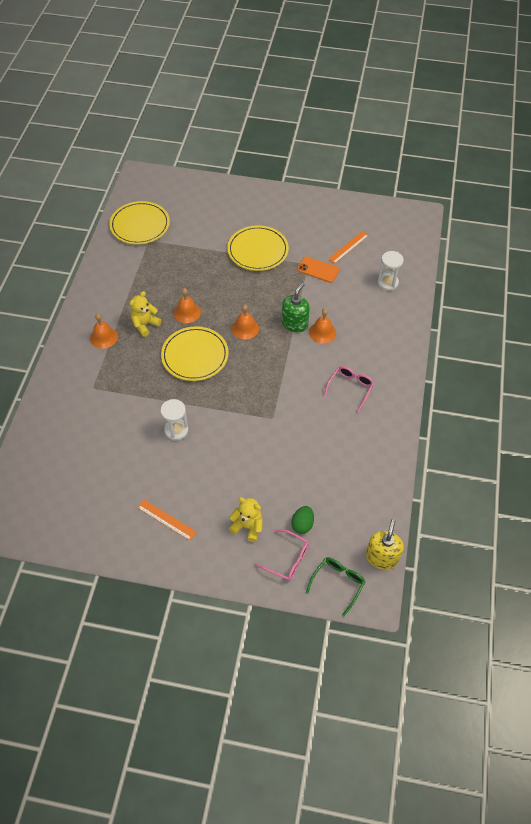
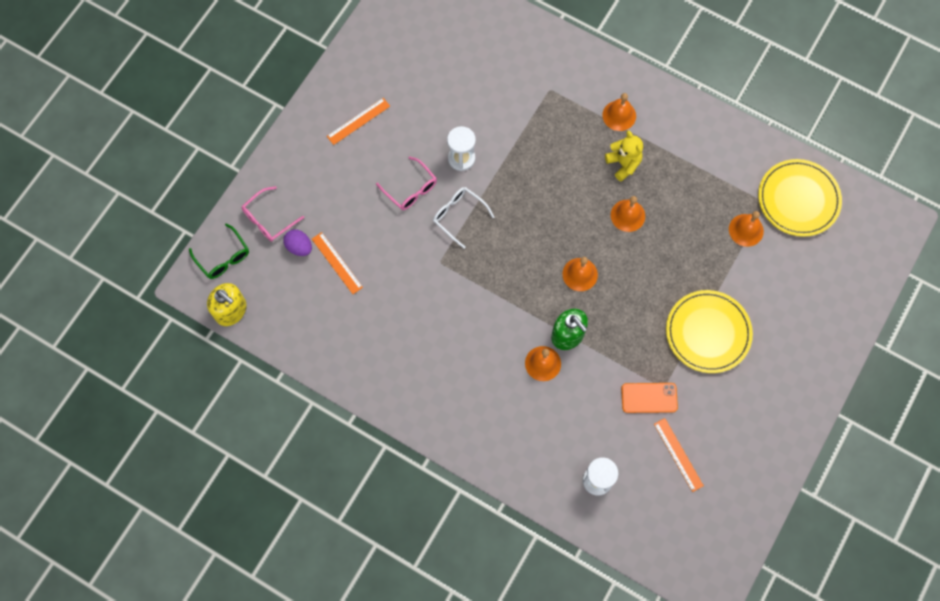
camera: 110 degrees right, 15 degrees up
yellow plate [161,326,229,381] -> none
yellow teddy bear [229,497,263,542] -> none
green egg [291,506,314,534] -> purple egg [283,229,312,256]
orange phone [297,257,339,283] -> orange phone turned 45 degrees clockwise [621,383,678,413]
pink glasses [324,366,374,412] -> pink glasses moved to [376,156,437,210]
none -> orange ruler [312,232,363,294]
none -> white glasses [433,187,494,249]
none -> orange bell [729,211,764,247]

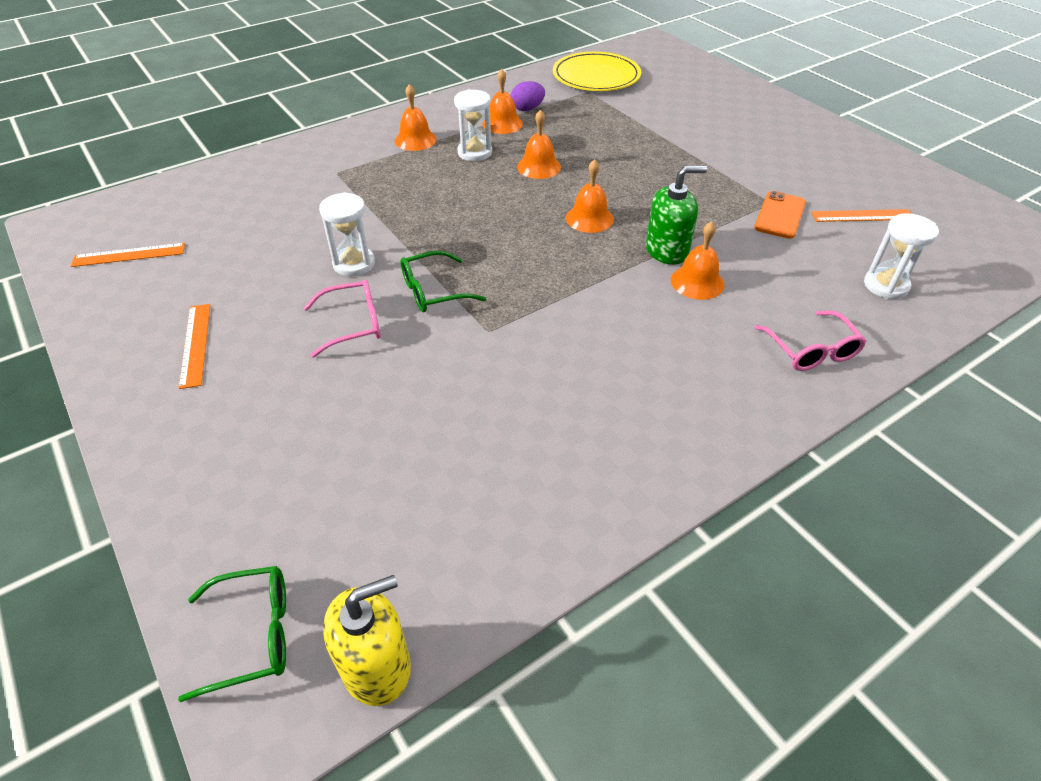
camera: 65 degrees left, 25 degrees down
pink glasses [242,186,304,241] -> pink glasses moved to [754,311,867,371]
purple egg [283,229,312,256] -> purple egg moved to [511,81,545,111]
orange ruler [312,232,363,294] -> orange ruler moved to [71,243,185,267]
white glasses [433,187,494,249] -> green glasses [400,250,486,312]
yellow teddy bear [605,130,643,181] -> white hourglass [454,89,492,161]
yellow plate [666,290,753,373] -> none
orange bell [729,211,764,247] -> orange bell moved to [483,69,523,134]

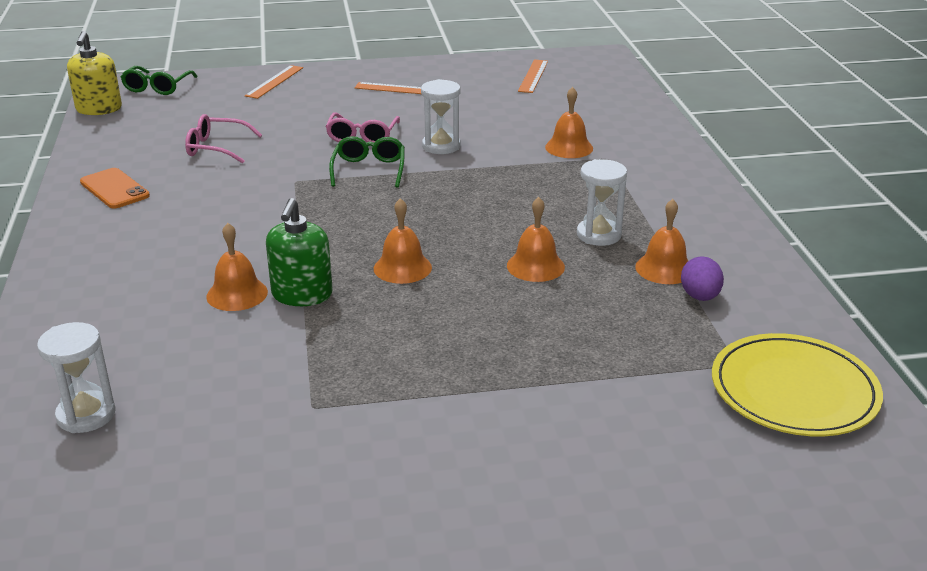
camera: 115 degrees right, 15 degrees down
orange bell [395,84,437,151] -> orange bell moved to [545,87,593,158]
orange phone [754,191,806,239] -> orange phone moved to [80,168,150,209]
pink glasses [754,311,867,371] -> pink glasses moved to [185,114,262,163]
orange ruler [811,209,911,222] -> orange ruler moved to [245,65,303,99]

